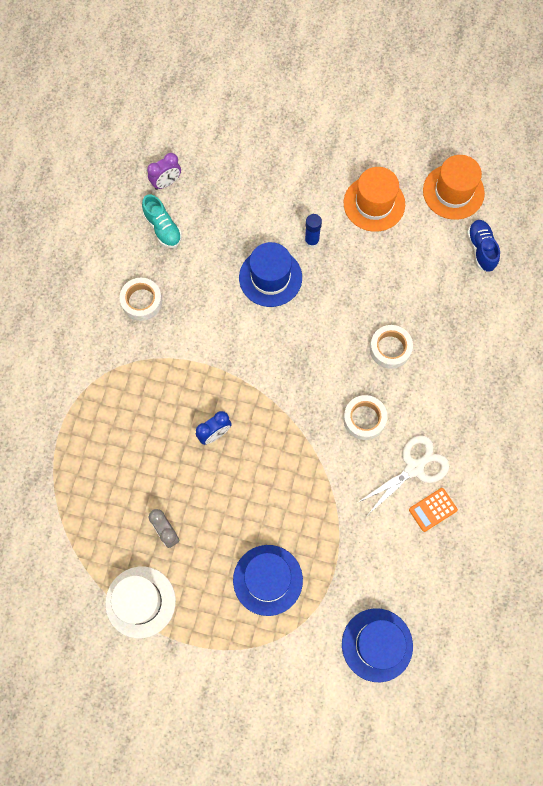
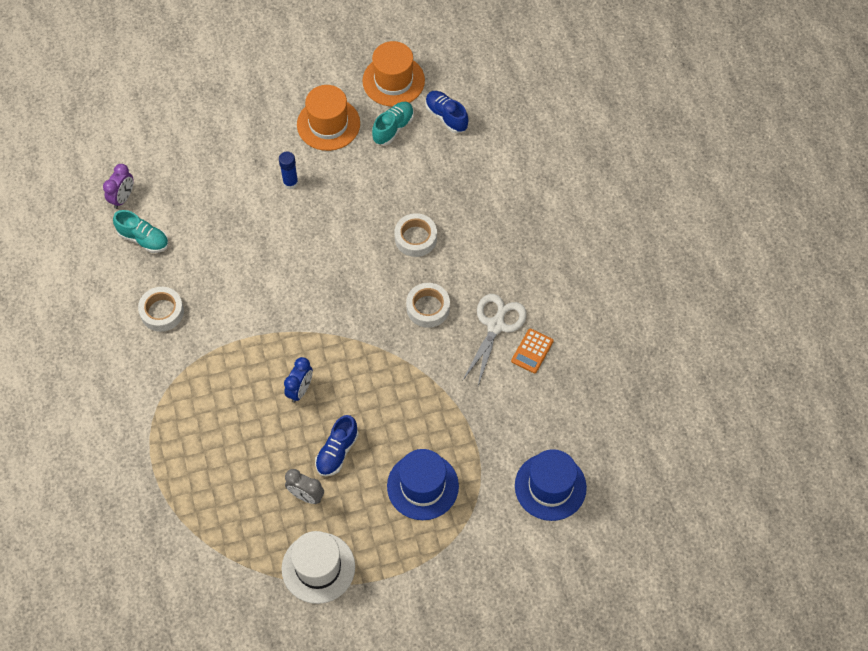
camera: 30 degrees left, 10 degrees down
blue hat [239,242,302,307] -> none
none -> blue shoe [315,415,358,476]
none -> turquoise shoe [372,102,414,145]

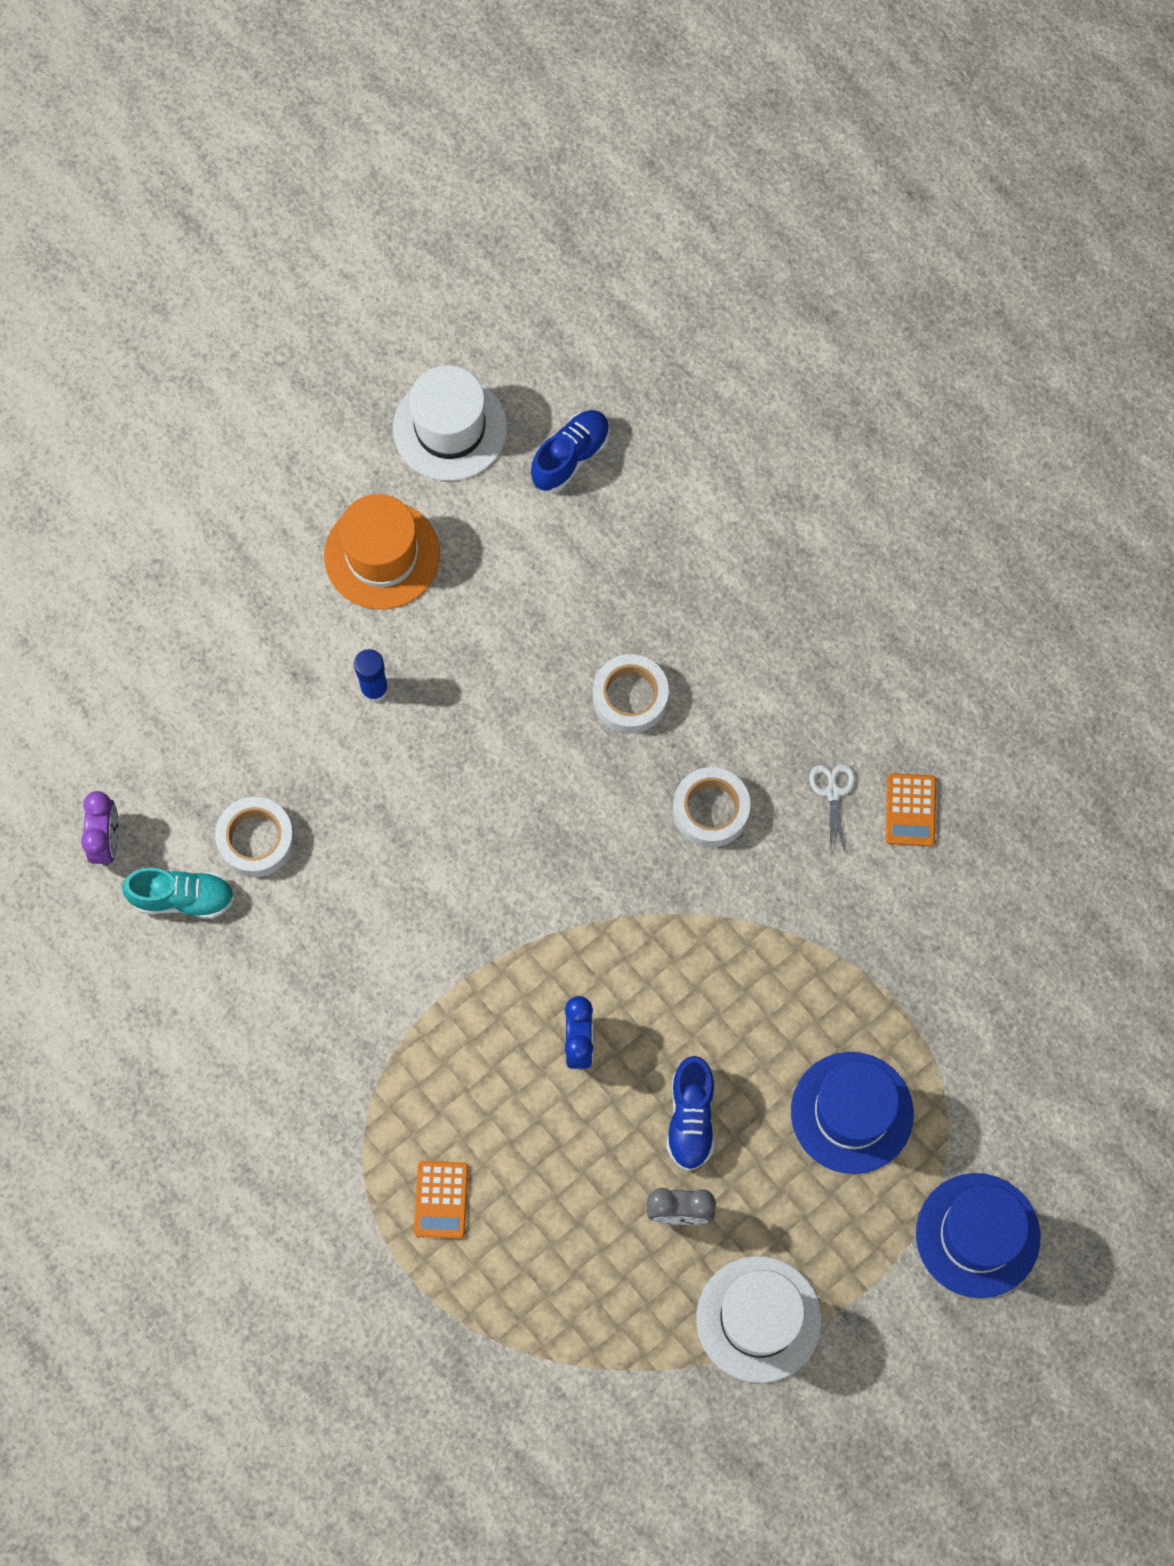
camera: 25 degrees left, 10 degrees up
white tape [138,287,184,332] -> white tape moved to [215,797,295,877]
orange hat [362,41,425,107] -> white hat [393,365,507,481]
turquoise shoe [372,102,414,145] -> none
blue shoe [425,91,469,133] -> blue shoe turned 105 degrees clockwise [531,410,610,492]
white scissors [463,294,527,386] -> white scissors [809,764,855,853], size x0.52
blue hat [515,449,587,521] -> blue hat moved to [916,1173,1041,1298]
none -> orange calculator [414,1161,469,1239]

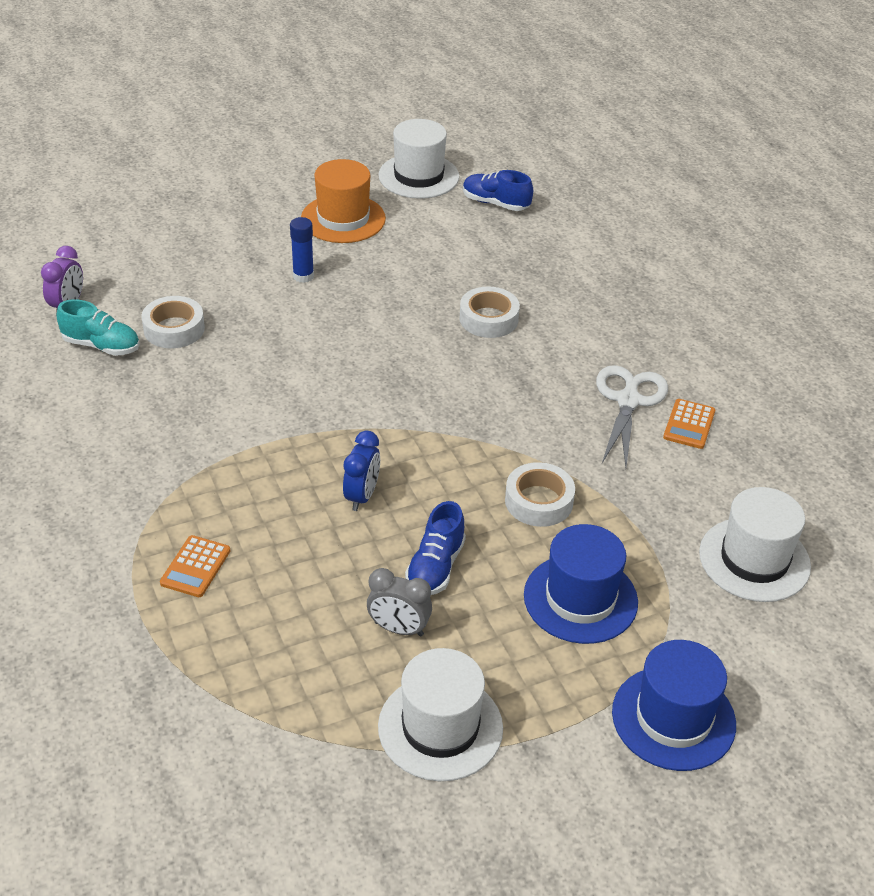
camera: 15 degrees right, 30 degrees down
blue shoe [531,410,610,492] -> blue shoe turned 120 degrees counterclockwise [463,170,533,211]
white tape [673,767,750,847] -> white tape moved to [505,462,575,527]
white scissors [809,764,855,853] -> white scissors [596,365,668,467], size x1.91
none -> white hat [699,487,811,602]

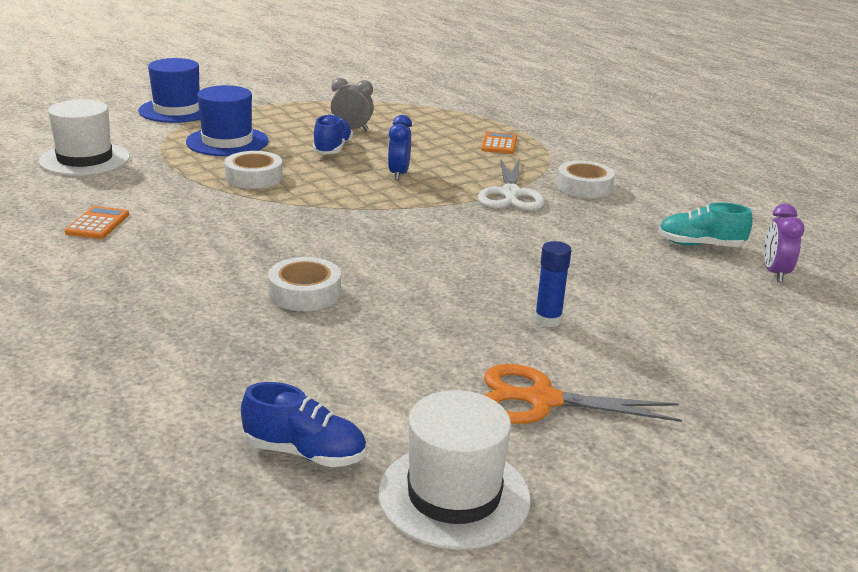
camera: 170 degrees right, 15 degrees down
white tape [141,296,205,348] -> white tape moved to [557,161,615,198]
orange hat [301,159,386,243] -> orange scissors [484,364,682,424]
white hat [378,648,503,781] -> none
white scissors [596,365,668,467] -> white scissors moved to [478,158,545,211]

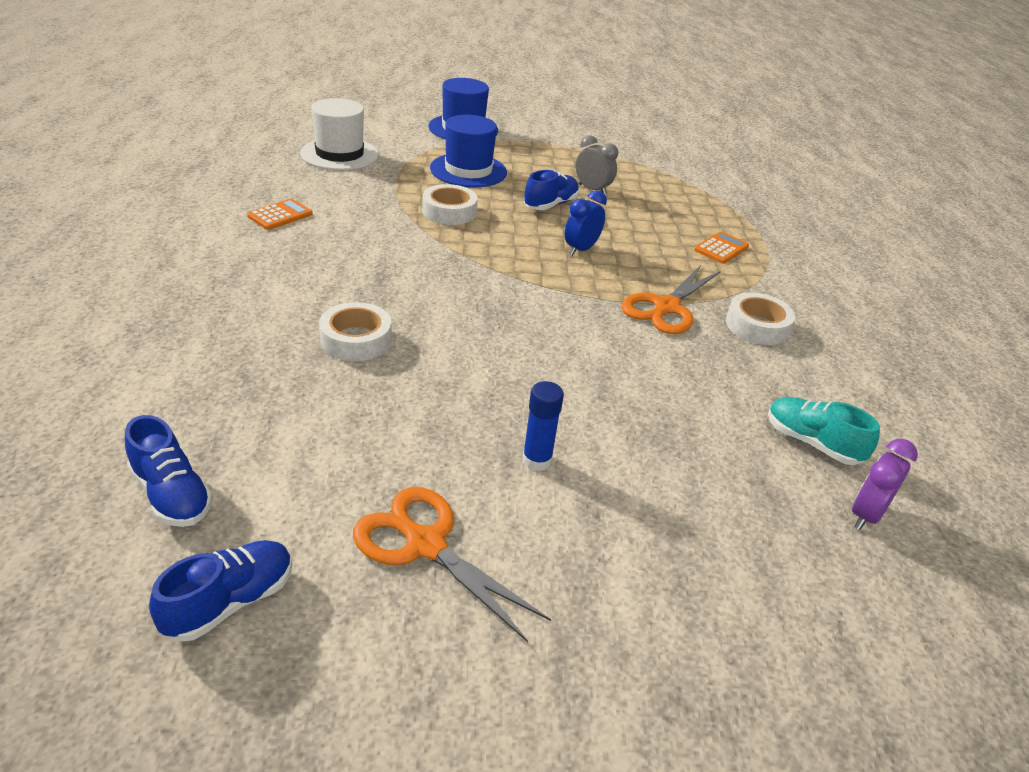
camera: 30 degrees right, 10 degrees up
white hat [378,390,531,550] -> blue shoe [149,540,292,641]
white scissors [478,158,545,211] -> orange scissors [621,265,721,334]

